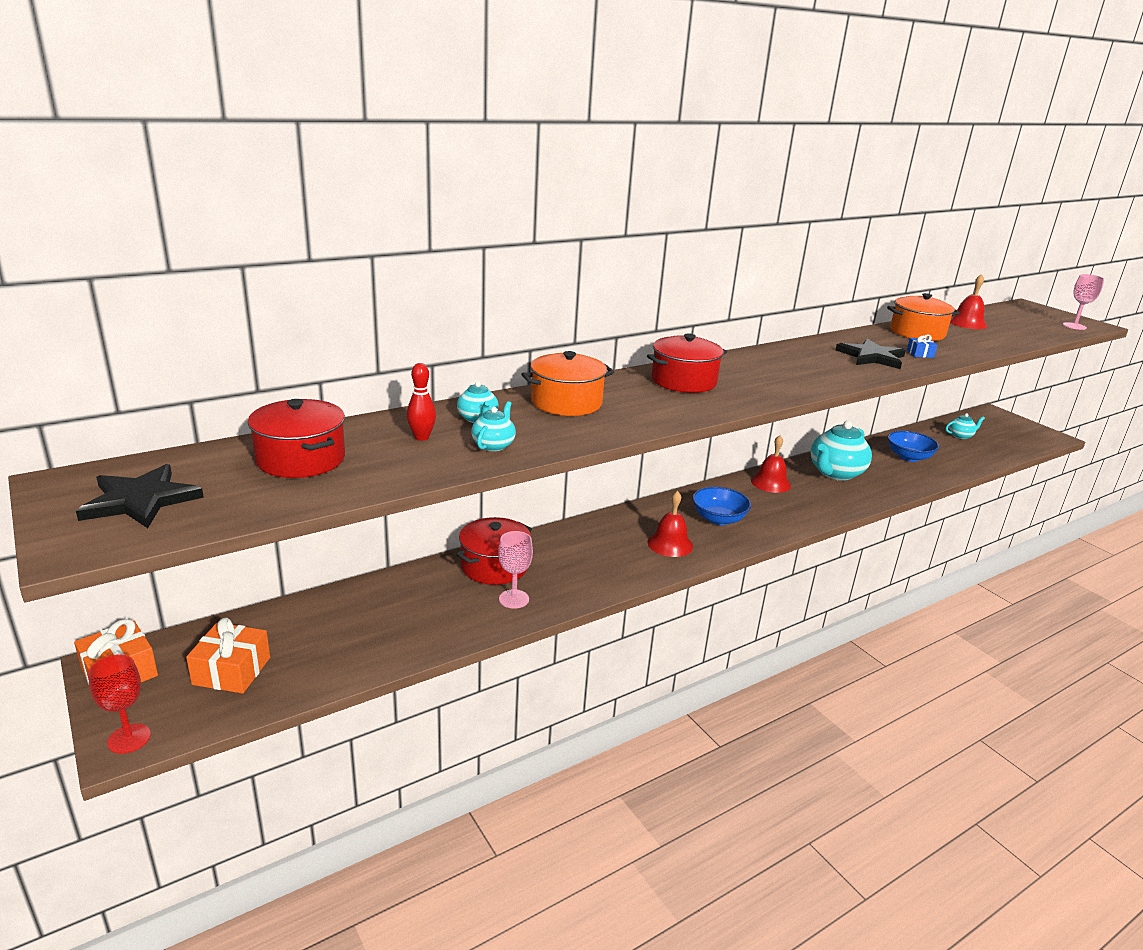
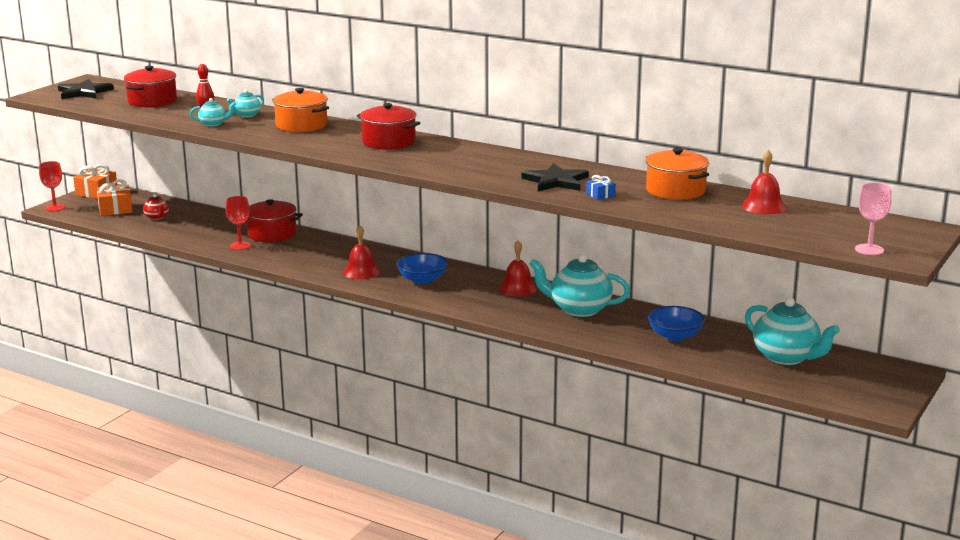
camera: 65 degrees right, 5 degrees down
pink goblet [498,531,533,609] -> red goblet [226,196,251,250]
turquoise teapot [946,413,985,439] -> turquoise teapot [745,297,840,365], size x2.04
none -> red teapot [143,194,169,220]

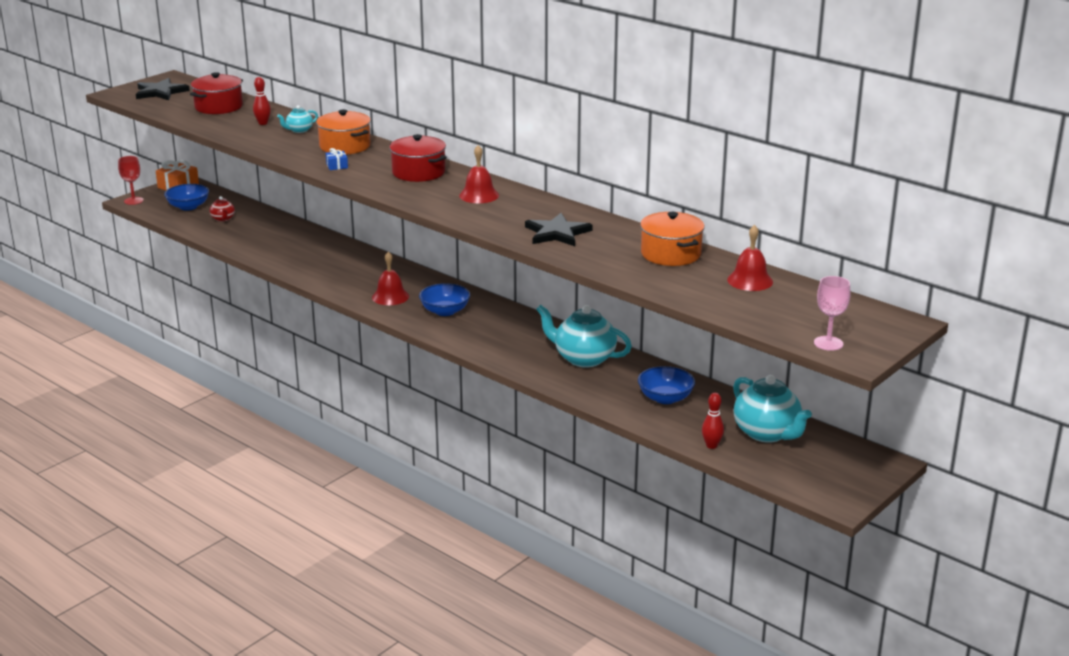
camera: 10 degrees right, 5 degrees up
orange gift [97,179,133,216] -> blue bowl [164,184,209,210]
turquoise teapot [190,98,236,126] -> none
red goblet [226,196,251,250] -> none
red pot [247,199,303,242] -> none
red bell [498,240,537,296] -> red bell moved to [459,145,499,203]
blue gift [586,175,616,200] -> blue gift moved to [326,148,348,170]
none -> red bowling pin [702,393,724,449]

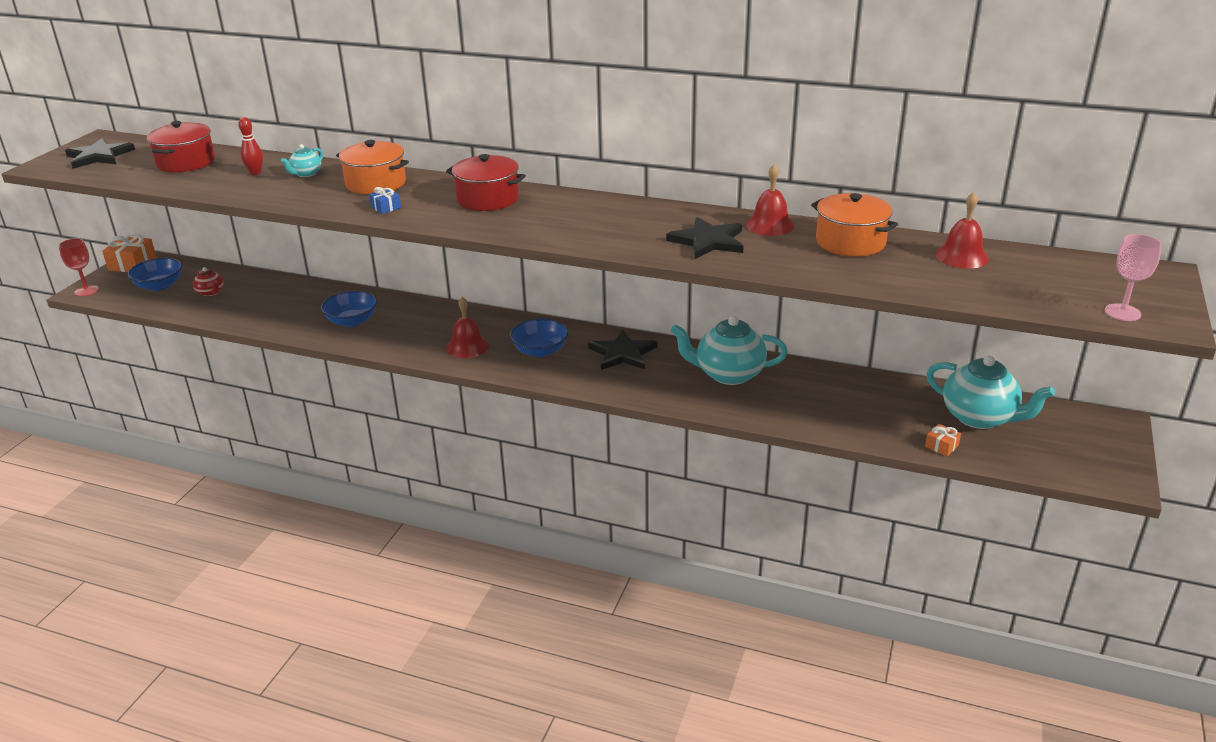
camera: 20 degrees left, 5 degrees up
red bell [459,145,499,203] -> red bell moved to [746,164,795,236]
blue bowl [638,366,695,404] -> blue bowl moved to [321,291,377,327]
red bowling pin [702,393,724,449] -> orange gift [925,424,961,456]
none -> black star [588,330,658,370]

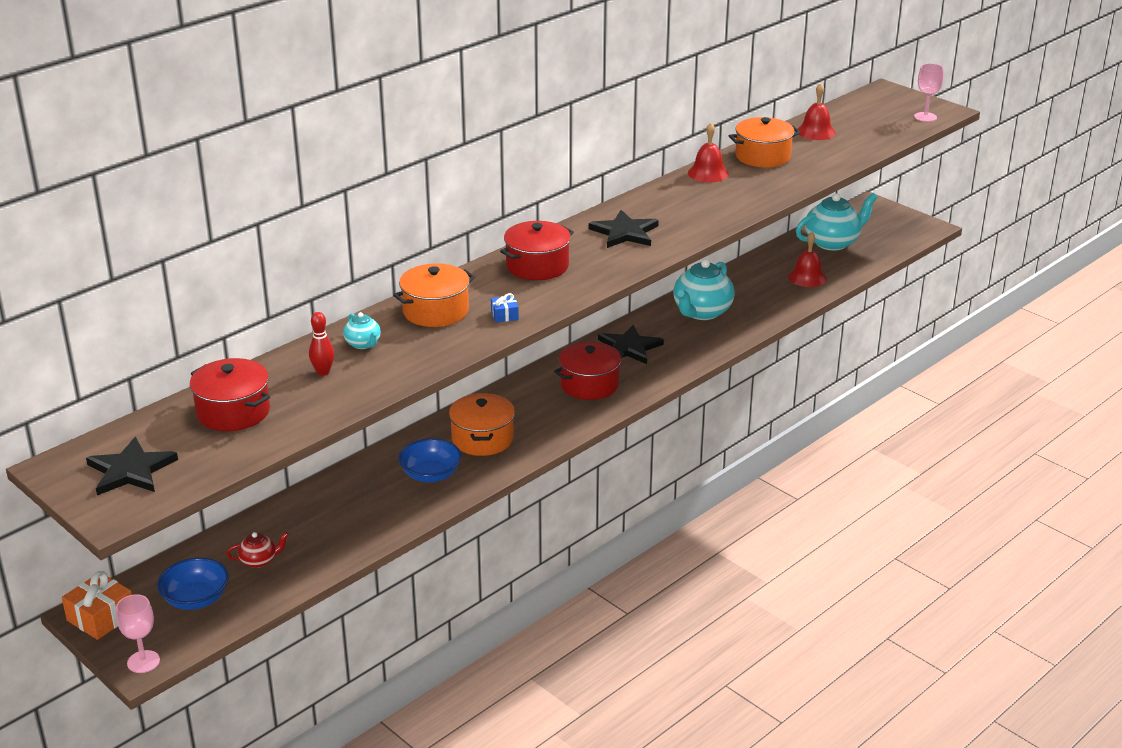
camera: 65 degrees left, 0 degrees up
red goblet [59,238,99,296] -> pink goblet [116,594,160,673]
red bell [446,297,489,358] -> red bell moved to [788,232,827,287]
blue bowl [510,318,569,358] -> red pot [554,341,625,400]
black star [666,217,743,259] -> black star moved to [589,210,659,248]
orange gift [925,424,961,456] -> none
none -> orange pot [449,393,515,456]

